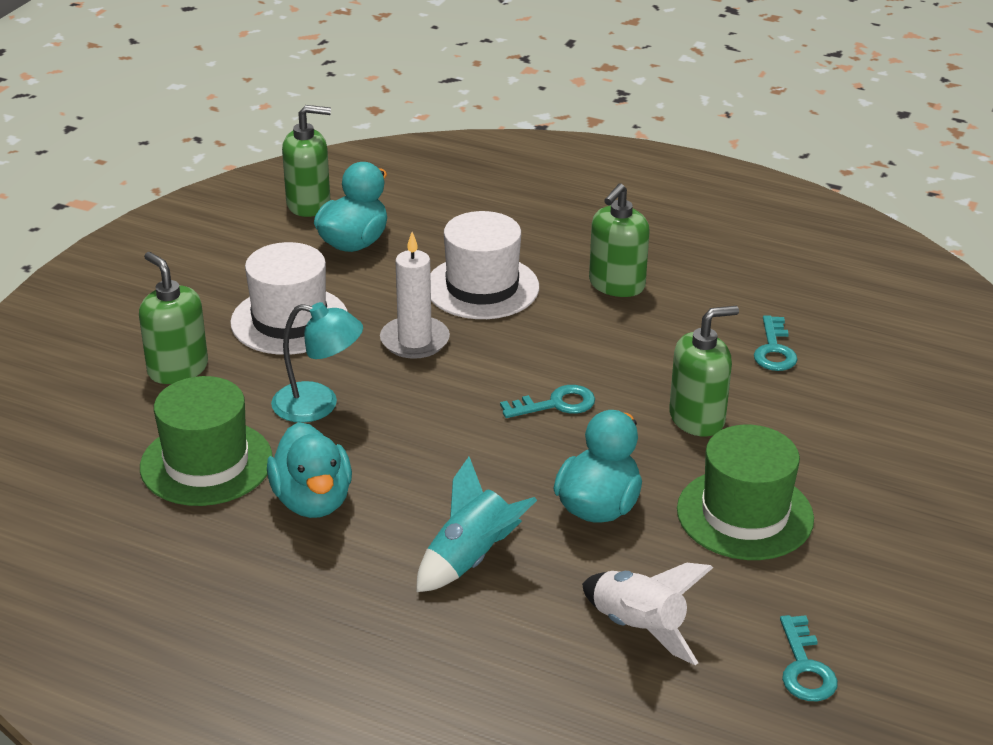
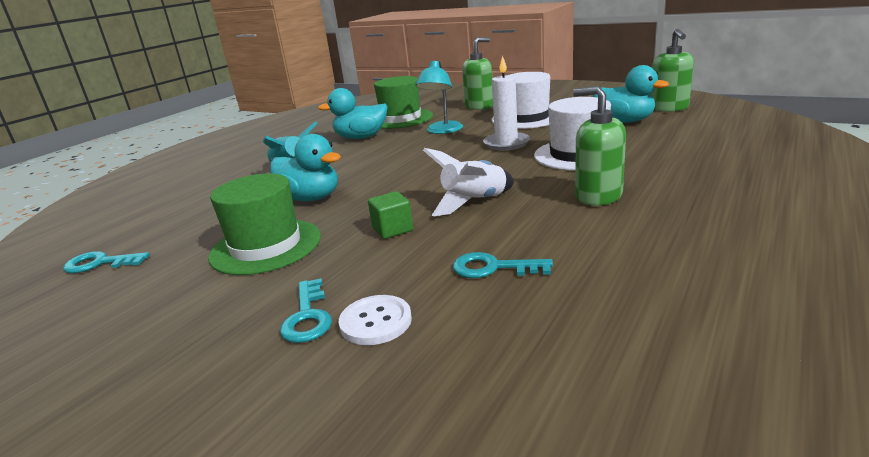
camera: 100 degrees right, 10 degrees down
turquoise key [500,385,595,418] -> turquoise key moved to [280,278,332,343]
white rocket [582,563,713,665] -> white rocket moved to [423,148,514,216]
green soap dispenser [669,306,739,437] -> green cube [368,191,413,239]
none -> white button [339,295,412,345]

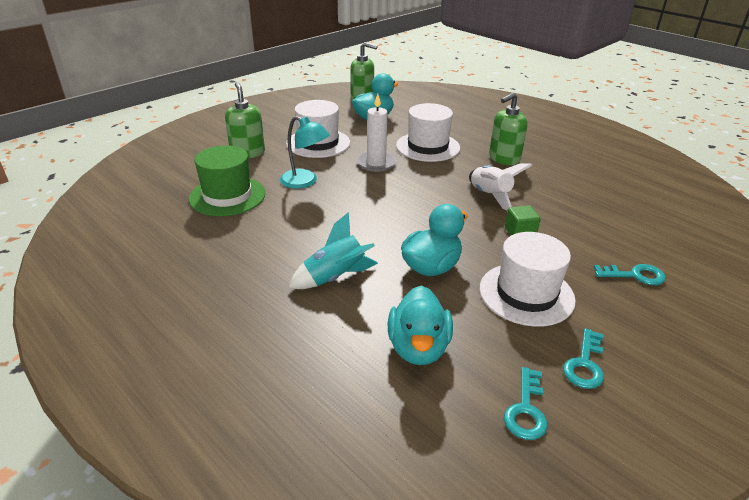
camera: 80 degrees left, 10 degrees up
green hat [208,173,321,275] -> white hat [480,232,576,327]
turquoise duck [318,88,388,139] -> turquoise duck moved to [388,286,453,365]
white button [339,295,412,345] -> none
turquoise key [453,252,553,278] -> turquoise key moved to [563,328,604,389]

